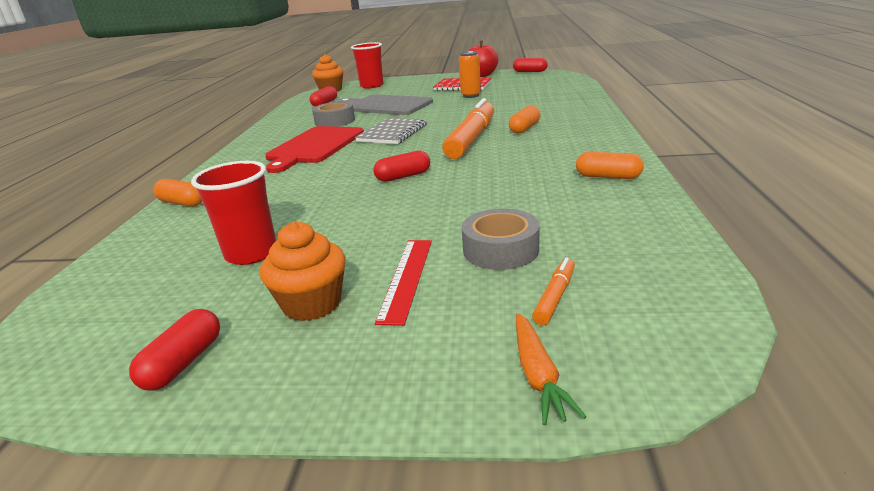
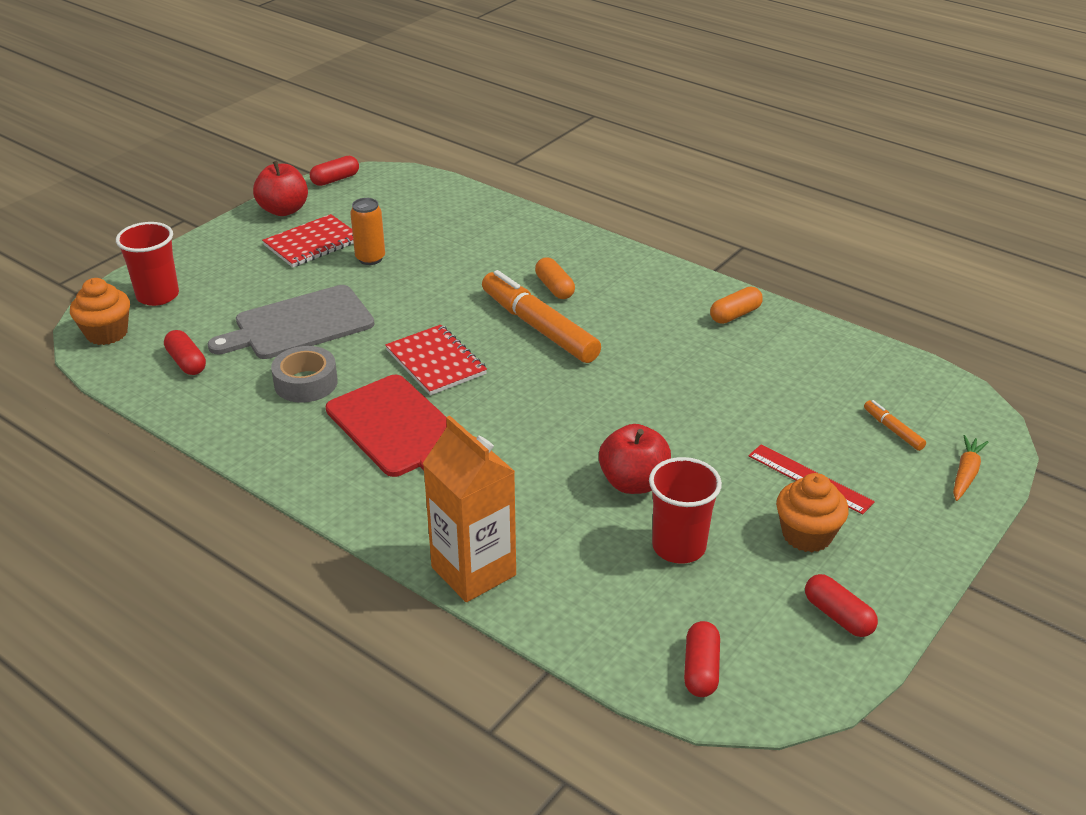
camera: 60 degrees left, 10 degrees up
orange capsule [153,179,202,207] -> orange carton [423,416,516,602]
grey notebook [355,118,427,144] -> red notebook [385,325,487,395]
red capsule [373,151,430,182] -> red capsule moved to [684,621,720,697]
grey tape [462,208,540,270] -> none
orange carrot [516,313,586,425] -> orange carrot turned 90 degrees counterclockwise [953,435,988,501]
none -> red apple [599,424,671,494]

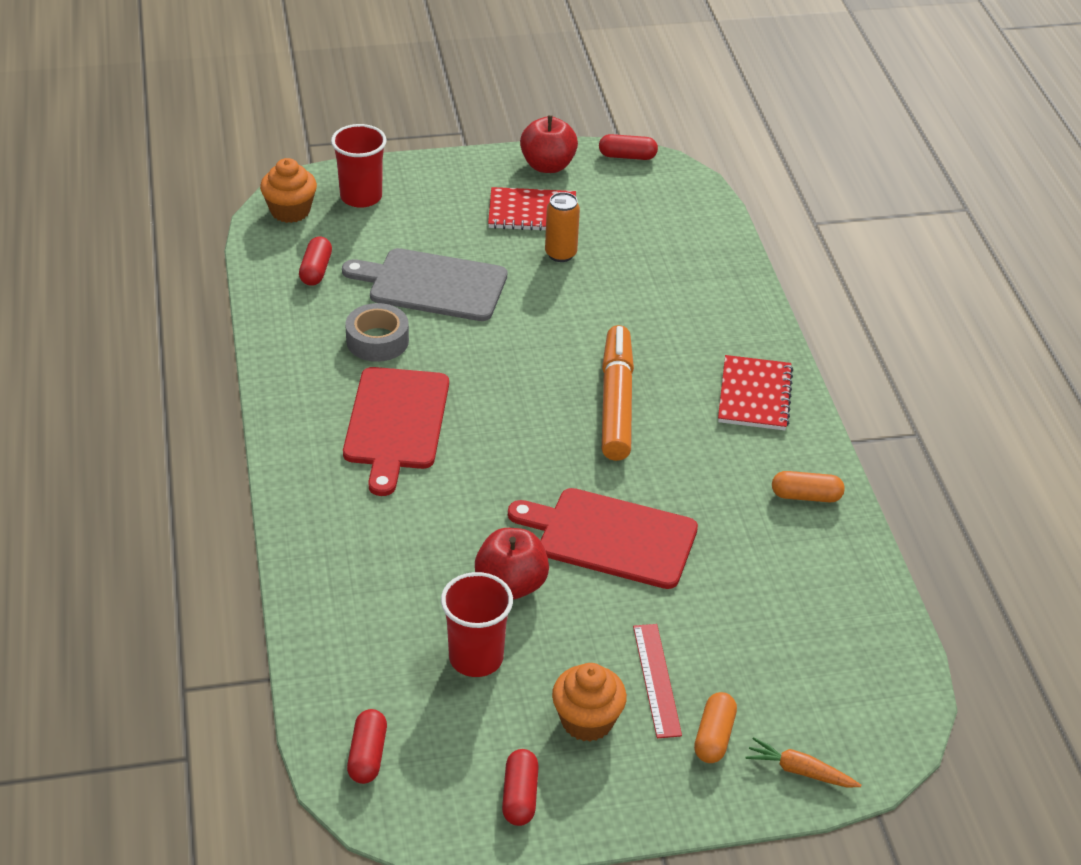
camera: 40 degrees right, 5 degrees up
red notebook [385,325,487,395] -> red notebook moved to [718,355,793,430]
orange carton [423,416,516,602] -> none
orange capsule [535,257,575,299] -> orange capsule moved to [694,692,737,763]
red capsule [684,621,720,697] -> red capsule turned 45 degrees counterclockwise [347,709,387,784]
orange marker [864,400,926,451] -> none
orange carrot [953,435,988,501] -> orange carrot turned 135 degrees counterclockwise [745,737,861,788]
none -> red cutting board [508,488,698,589]

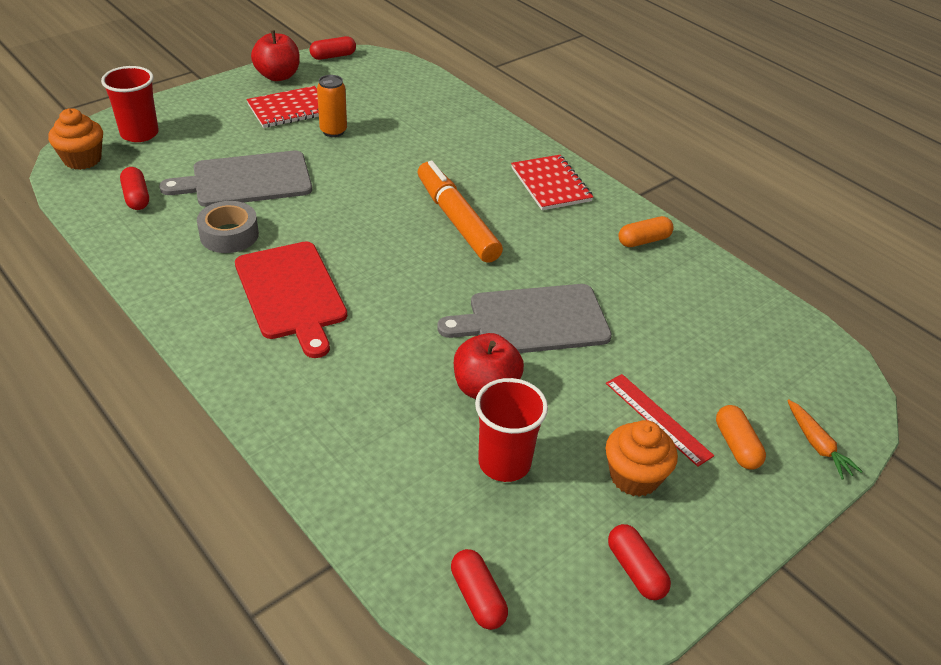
camera: 30 degrees left, 0 degrees up
red cutting board [508,488,698,589] -> grey cutting board [437,284,612,353]
orange carrot [745,737,861,788] -> orange carrot turned 105 degrees counterclockwise [787,399,863,480]

